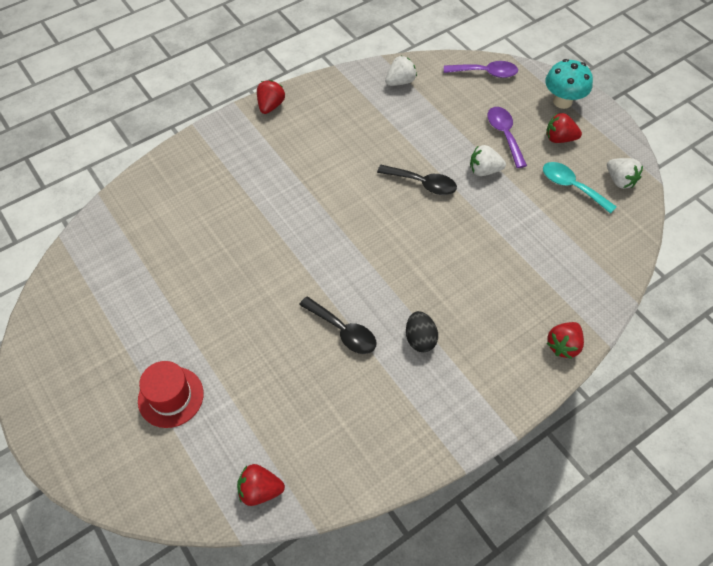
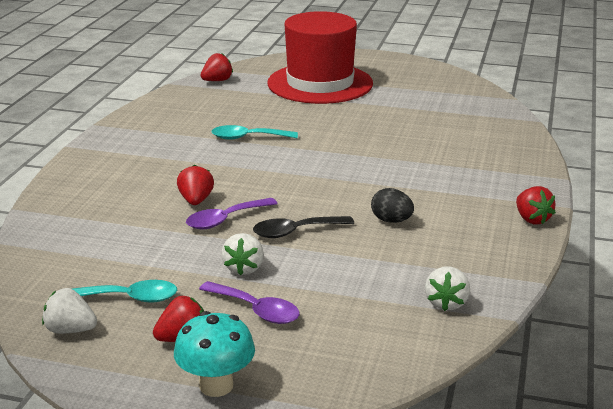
camera: 140 degrees right, 30 degrees down
red hat [138,361,204,428] -> red hat [267,11,373,104], size x2.09
black spoon [299,296,377,354] -> turquoise spoon [211,125,298,140]
black egg [406,311,438,352] -> black egg moved to [371,188,414,223]
purple spoon [444,61,518,78] -> purple spoon moved to [186,198,278,229]
white strawberry [470,145,506,176] -> white strawberry turned 135 degrees clockwise [222,233,264,276]
red strawberry [547,322,584,359] -> red strawberry moved to [177,164,214,205]

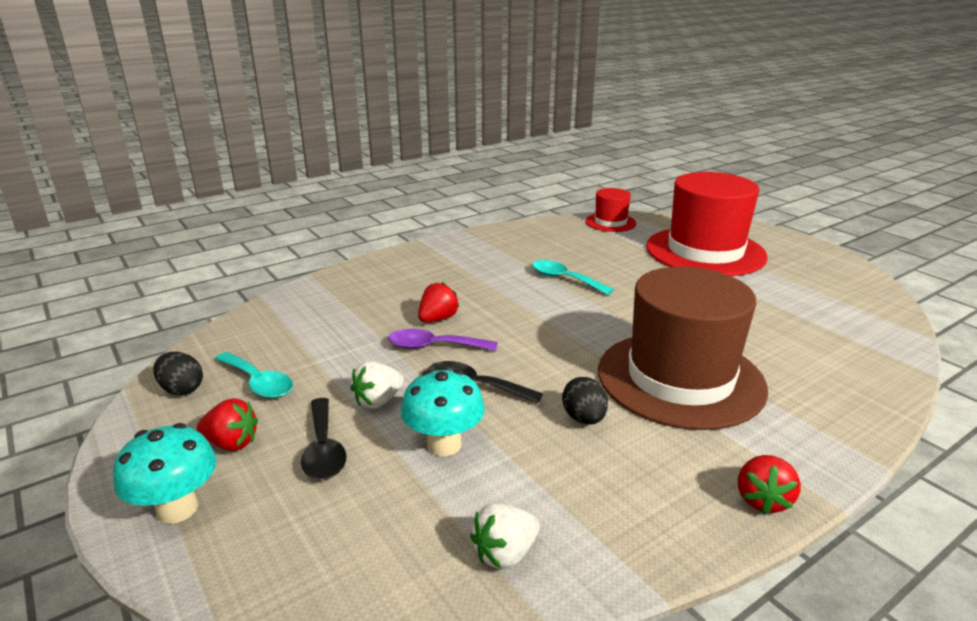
camera: 40 degrees right, 0 degrees up
white strawberry [42,288,97,334] -> black egg [153,352,203,395]
purple spoon [199,281,300,324] -> black spoon [301,398,346,480]
red strawberry [200,53,233,81] -> red hat [585,188,636,232]
none -> turquoise mushroom [401,370,485,456]
none -> brown hat [598,267,768,430]

